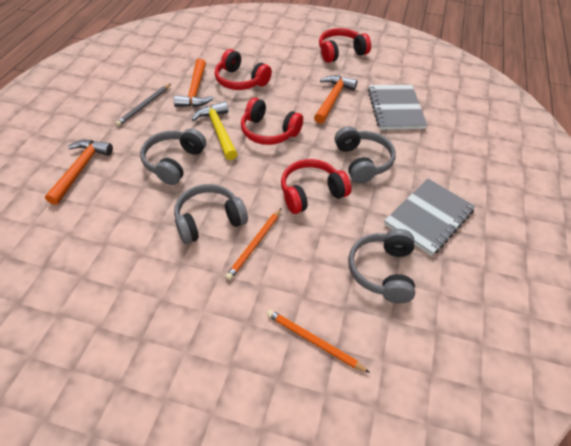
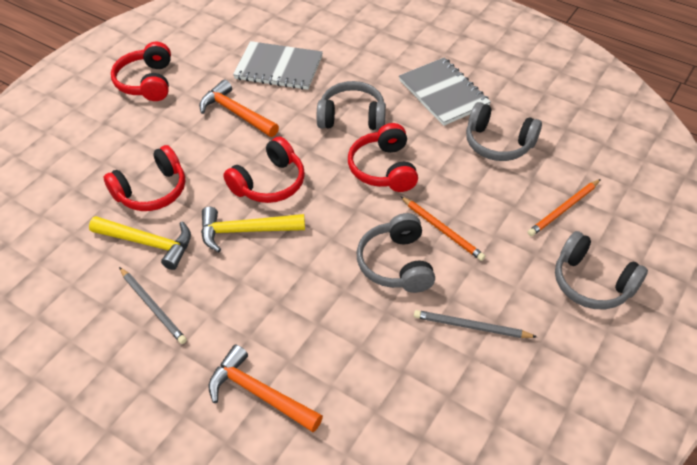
camera: 70 degrees left, 0 degrees up
grey headphones [140,129,206,185] -> grey headphones moved to [555,231,648,309]
orange hammer [174,59,213,107] -> yellow hammer [89,216,191,270]
none -> grey pencil [414,310,537,338]

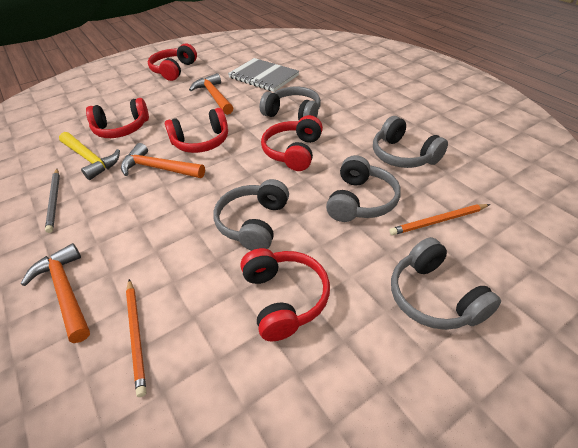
camera: 25 degrees right, 5 degrees down
yellow hammer [201,207,305,252] -> orange hammer [121,143,205,178]
grey notebook [399,58,491,126] -> none
orange pencil [400,196,486,261] -> orange pencil moved to [126,279,146,397]
grey pencil [414,310,537,338] -> red headphones [240,248,330,341]
none -> grey headphones [326,155,401,222]

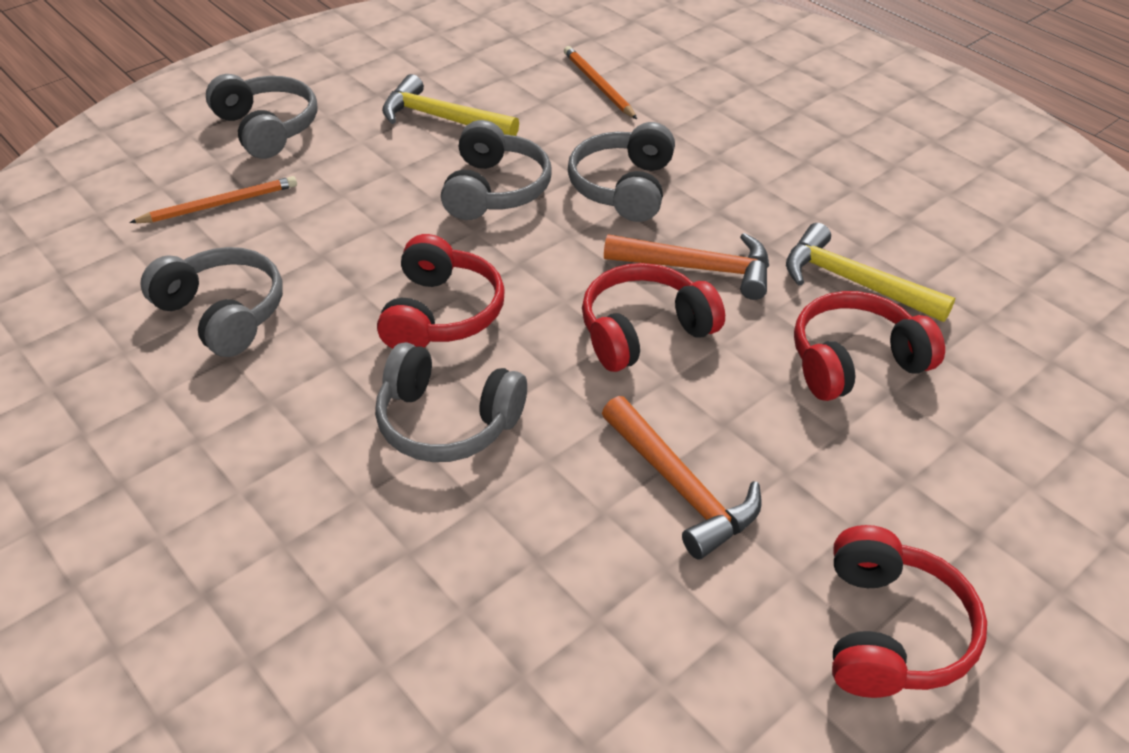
camera: 170 degrees right, 0 degrees up
orange hammer [21,243,90,343] -> none
grey pencil [45,169,60,233] -> none
grey notebook [228,58,299,92] -> none
red headphones [240,248,330,341] -> yellow hammer [382,74,519,136]
grey headphones [326,155,401,222] -> grey headphones moved to [568,122,675,222]

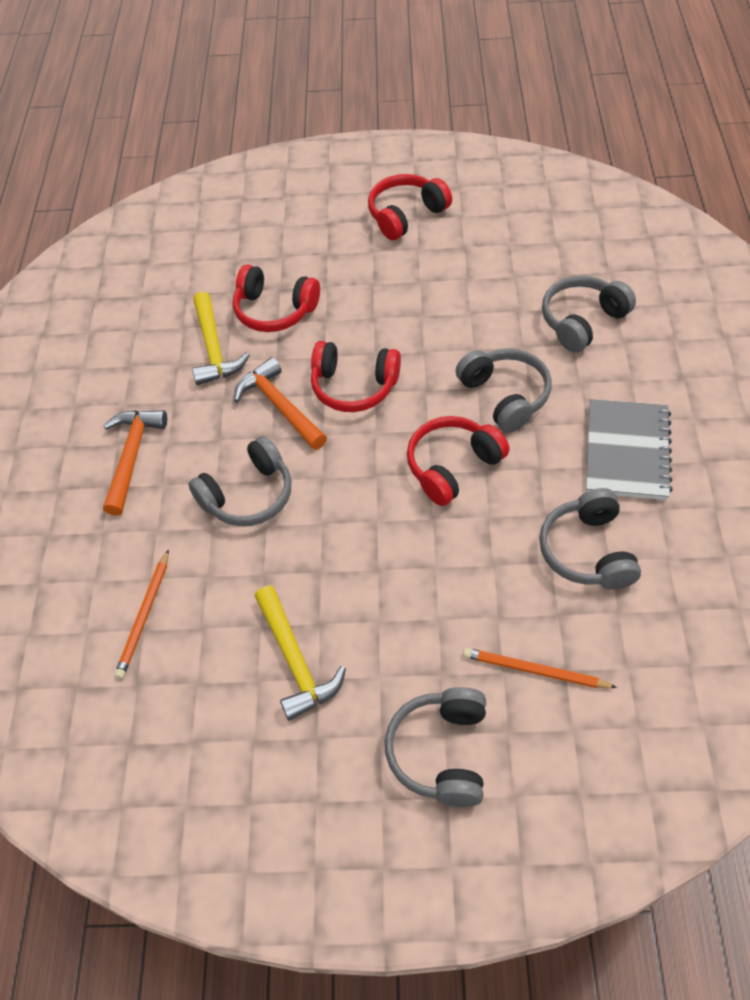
camera: 135 degrees left, 10 degrees up
grey headphones [441,120,552,220] -> grey headphones moved to [542,275,636,352]
orange hammer [602,396,762,559] -> orange hammer moved to [103,410,167,516]
none -> grey notebook [586,399,673,500]

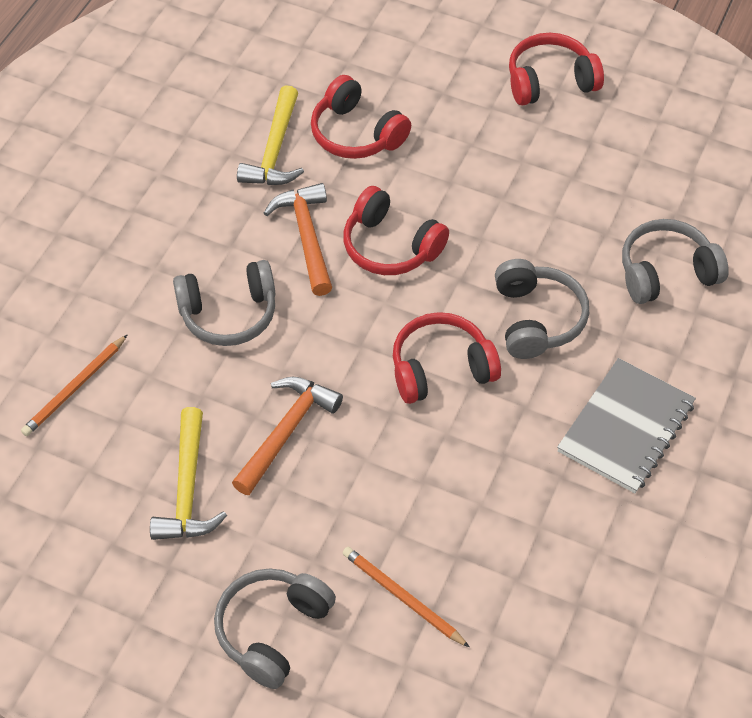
camera: 20 degrees right, 0 degrees up
orange hammer [103,410,167,516] -> orange hammer moved to [232,377,343,495]
grey headphones [539,488,641,590] -> none

